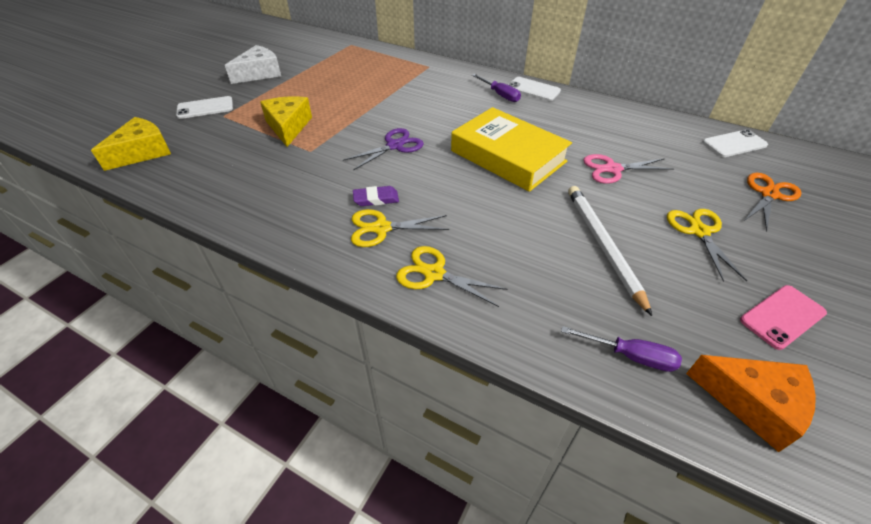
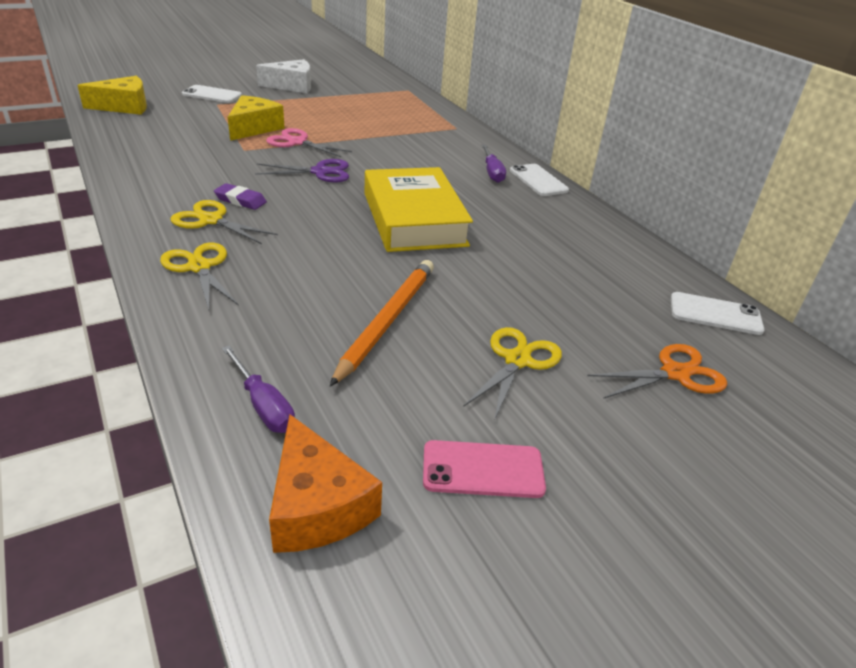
camera: 30 degrees right, 10 degrees down
white pencil [568,186,652,316] -> orange pencil [330,260,434,386]
pink scissors [583,154,674,184] -> pink scissors moved to [266,128,352,157]

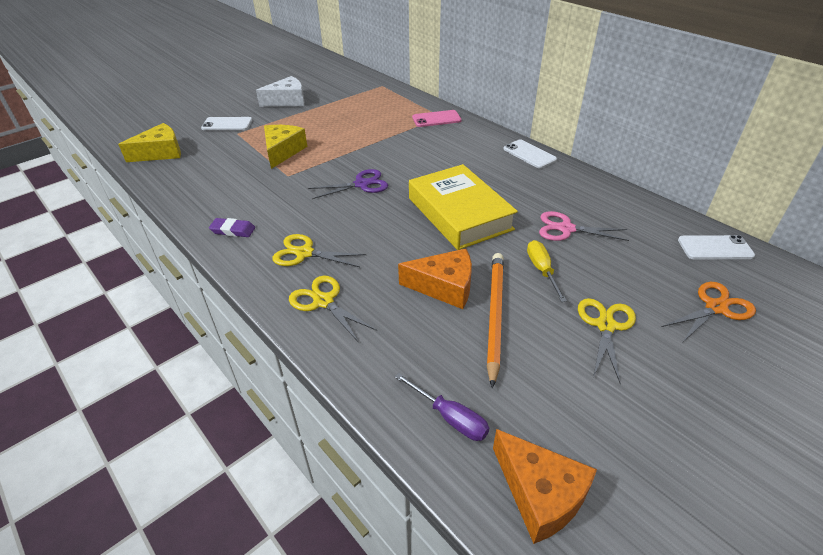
camera: 10 degrees left, 5 degrees up
purple eraser [214,183,267,210] -> purple eraser moved to [209,218,255,237]
pink scissors [266,128,352,157] -> pink scissors moved to [539,211,629,241]
pink phone [423,440,546,498] -> pink phone moved to [412,110,462,127]
purple screwdriver [482,145,506,183] -> none
none -> orange cheese [398,249,472,309]
none -> yellow screwdriver [527,240,567,302]

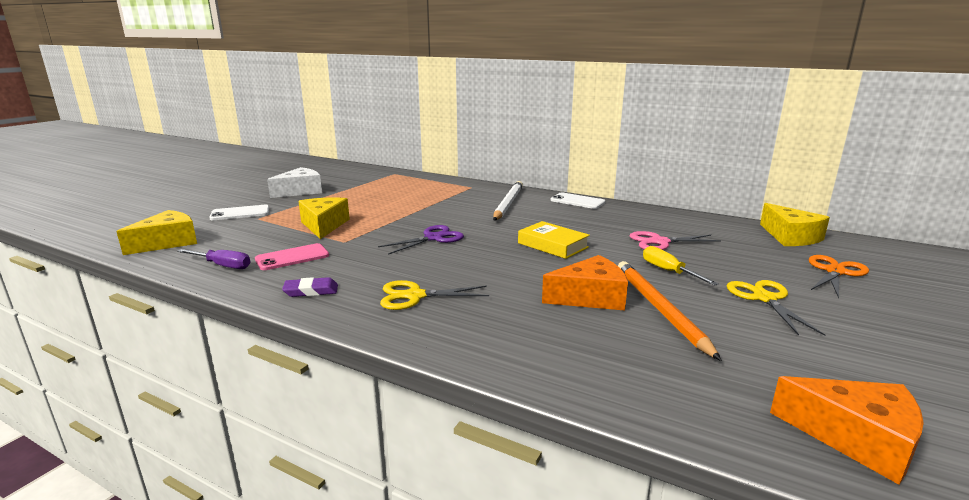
camera: 20 degrees left, 20 degrees down
yellow scissors [289,276,377,343] -> none
purple screwdriver [395,373,489,441] -> purple screwdriver moved to [177,249,251,269]
yellow book [409,164,518,250] -> yellow book [518,221,590,259], size x0.58
pink phone [412,110,462,127] -> pink phone moved to [255,243,329,270]
white phone [678,235,755,259] -> yellow cheese [760,203,830,246]
none -> white pencil [493,181,523,221]

